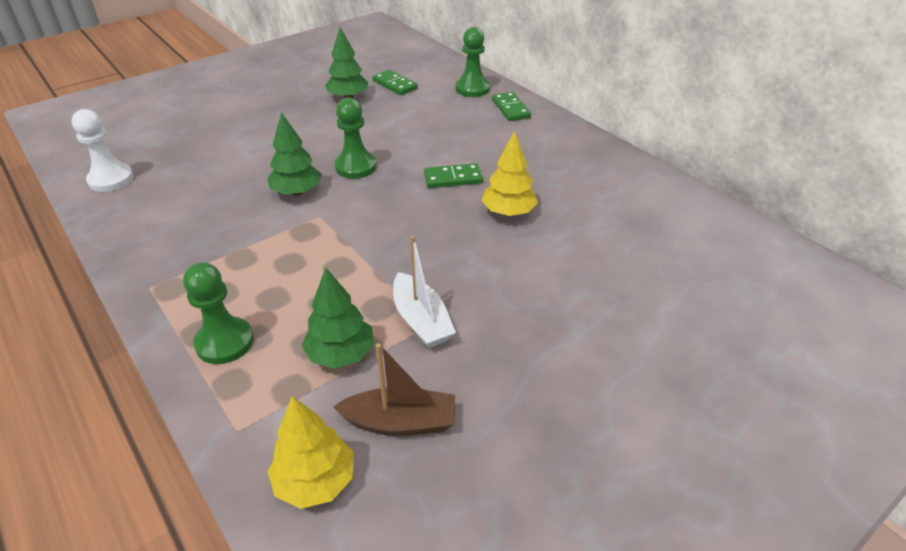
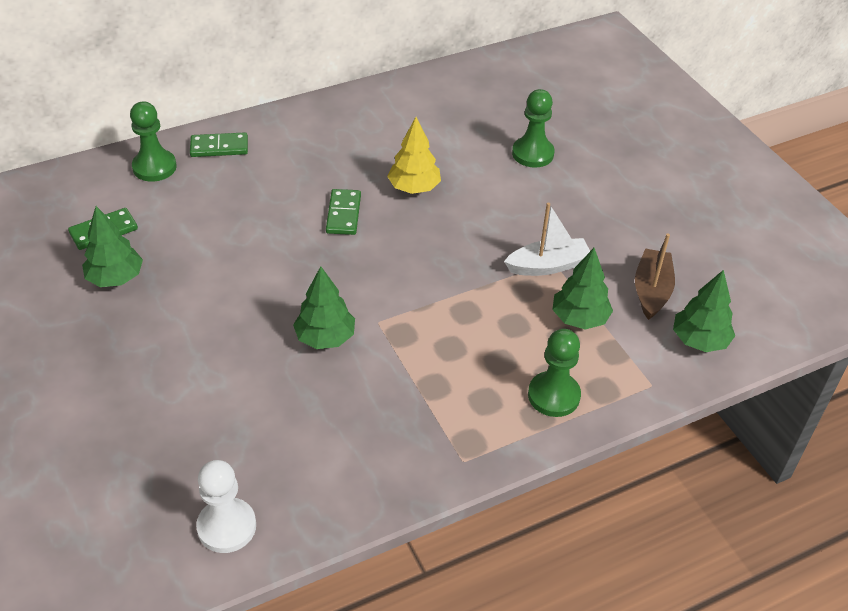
camera: 80 degrees left, 5 degrees up
yellow tree [268,396,354,509] -> green tree [673,270,735,352]
green pawn [335,98,377,179] -> green pawn moved to [512,89,555,168]

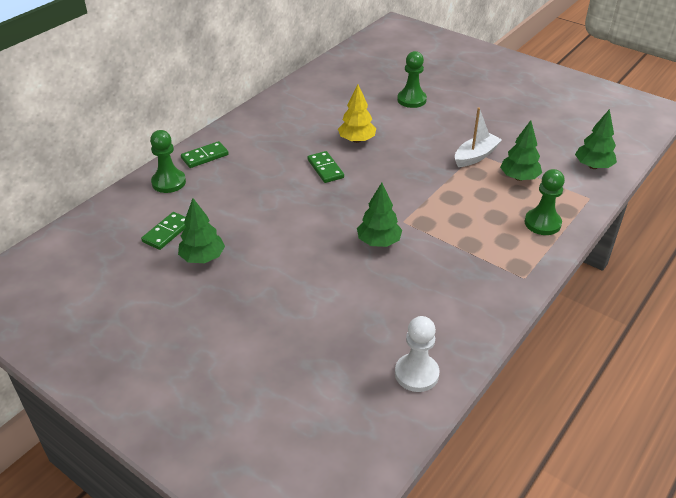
camera: 25 degrees left, 5 degrees down
brown boat [635,233,675,320] -> none

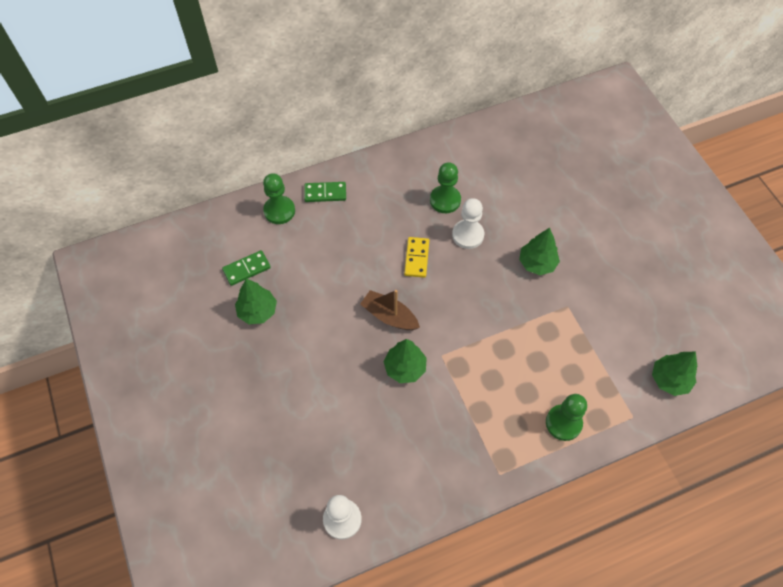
camera: 30 degrees right, 20 degrees up
green domino [308,151,344,183] -> yellow domino [404,237,429,278]
yellow tree [338,85,376,143] -> white pawn [452,198,484,249]
green pawn [397,51,427,108] -> green pawn moved to [430,162,461,213]
white boat [455,107,502,167] -> none
green tree [500,120,542,181] -> green tree moved to [519,228,560,275]
none -> brown boat [360,290,420,330]

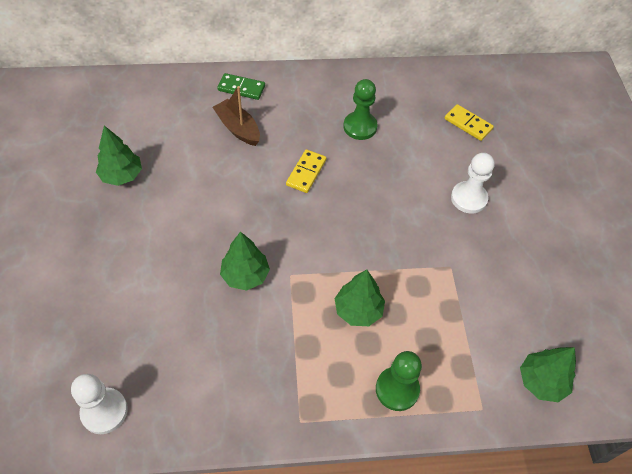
camera: 15 degrees right, 5 degrees down
green domino [222,250,271,286] -> none
green pawn [263,173,295,224] -> none
brown boat [360,290,420,330] -> brown boat moved to [213,86,260,146]
white pawn [452,198,484,249] -> white pawn moved to [451,153,495,214]
green tree [519,228,560,275] -> green tree moved to [334,269,385,326]
none -> yellow domino [445,104,494,141]

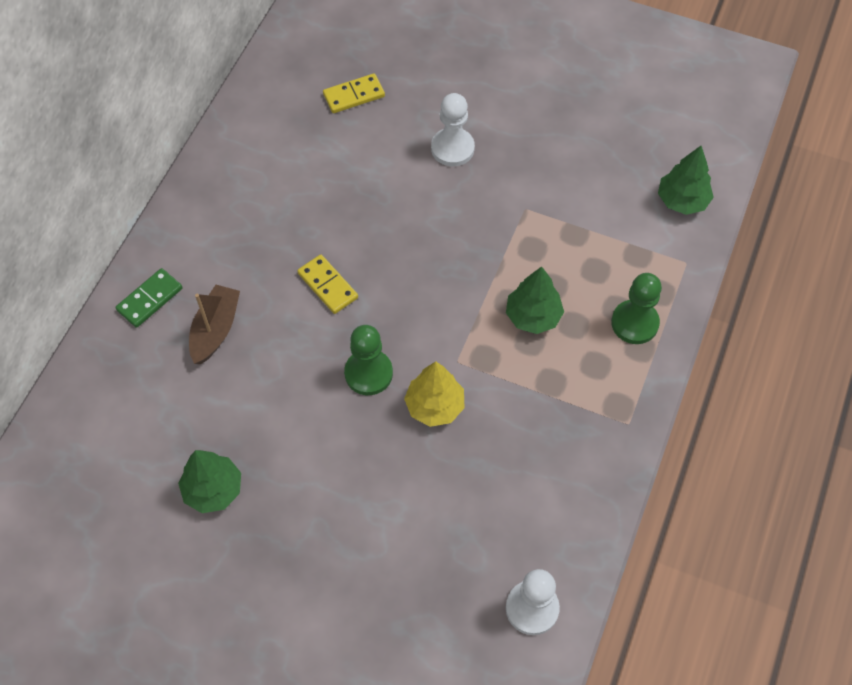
camera: 60 degrees left, 5 degrees up
brown boat [213,86,260,146] -> brown boat turned 120 degrees clockwise [189,285,240,364]
green tree [220,231,270,291] -> yellow tree [404,361,465,427]
green pawn [343,79,378,140] -> green pawn moved to [344,325,393,395]

